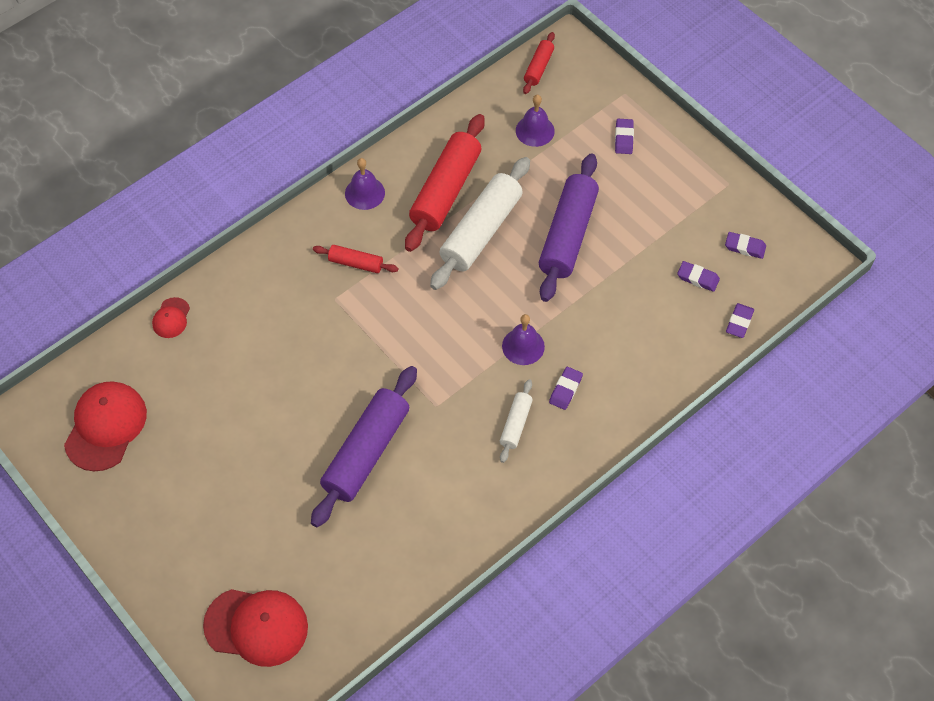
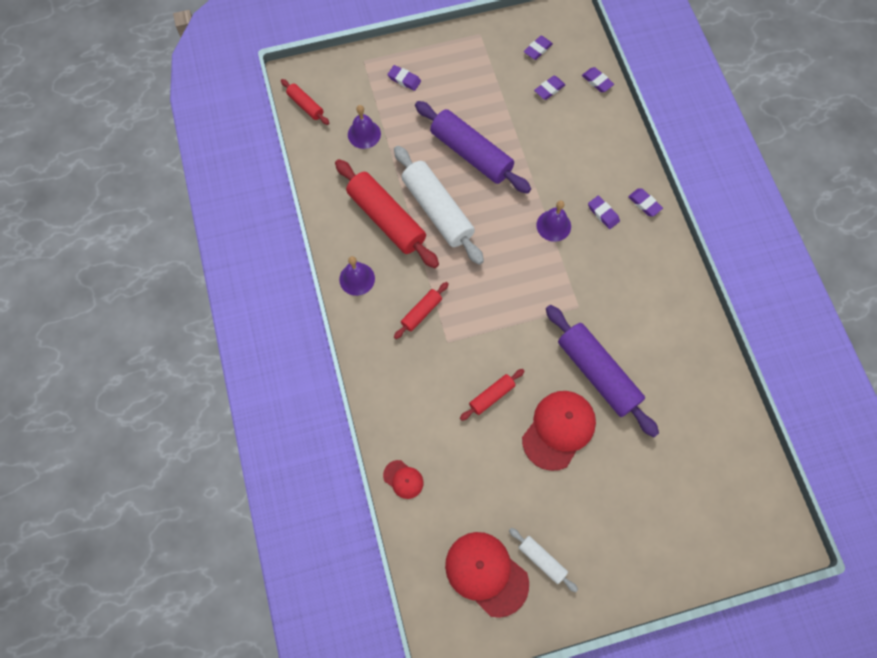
camera: 65 degrees left, 10 degrees up
red cap [203,589,308,667] -> red cap moved to [522,391,596,471]
white rolling pin [500,379,533,463] -> white rolling pin moved to [509,528,578,592]
none -> red rolling pin [460,369,524,421]
none -> purple eraser [628,188,663,217]

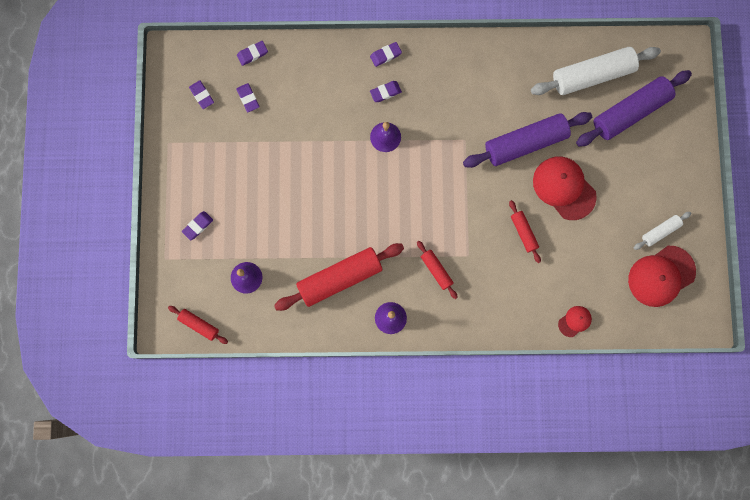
camera: 75 degrees left, 10 degrees up
red rolling pin [281,79,329,125] -> red rolling pin turned 60 degrees clockwise [168,306,228,344]
white rolling pin [394,146,484,265] -> white rolling pin moved to [531,47,661,95]
purple rolling pin [415,101,531,194] -> purple rolling pin moved to [576,70,692,147]

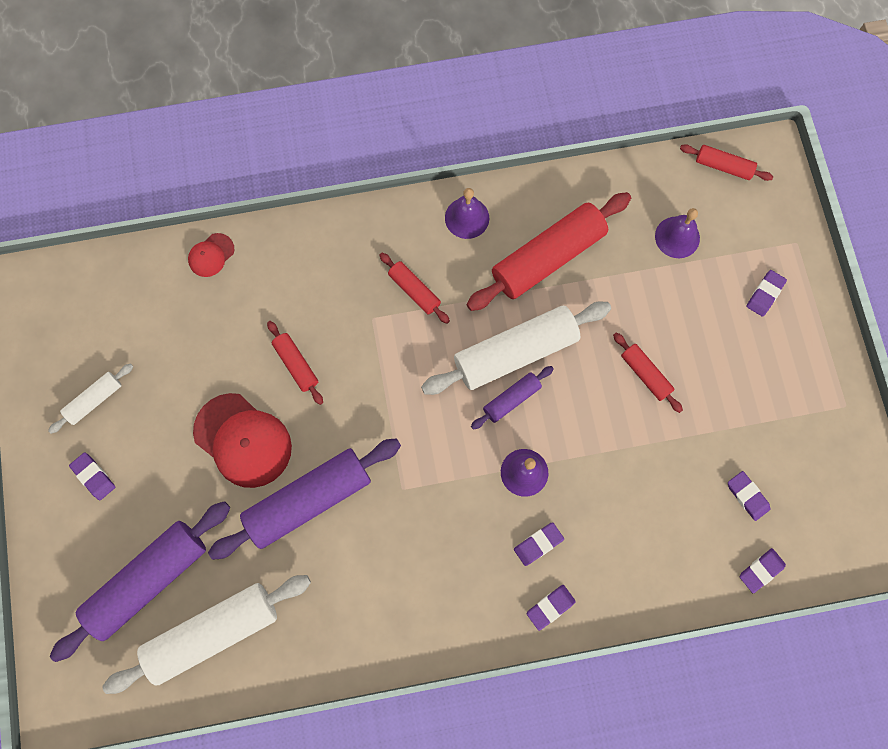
camera: 170 degrees right, 5 degrees down
purple eraser [189,80,214,109] -> purple eraser moved to [69,452,115,500]
red cap [628,246,696,307] -> none
none -> white rolling pin [421,302,611,395]
none -> purple rolling pin [471,366,554,430]
none -> red rolling pin [613,332,683,413]

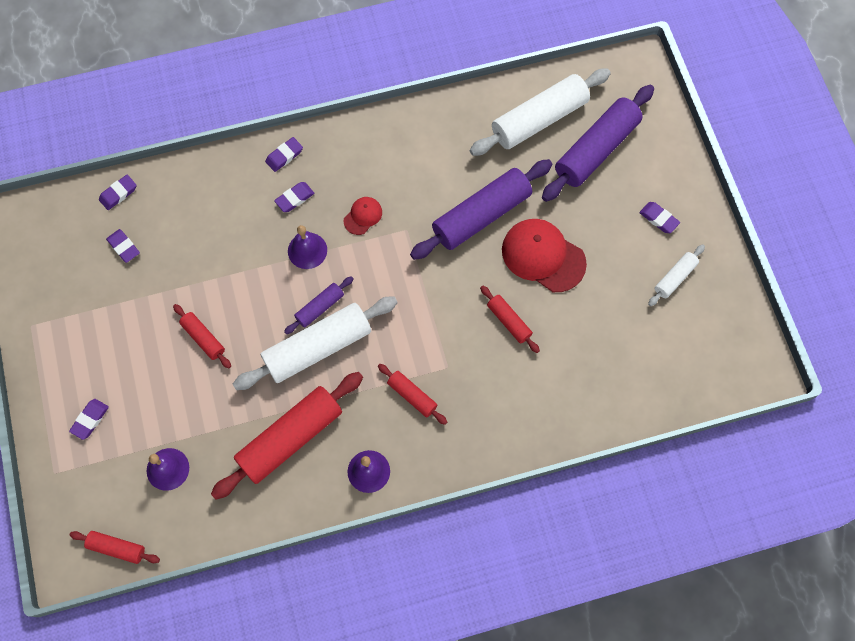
camera: 175 degrees right, 5 degrees down
red cap [188,233,235,277] -> red cap moved to [344,197,382,235]

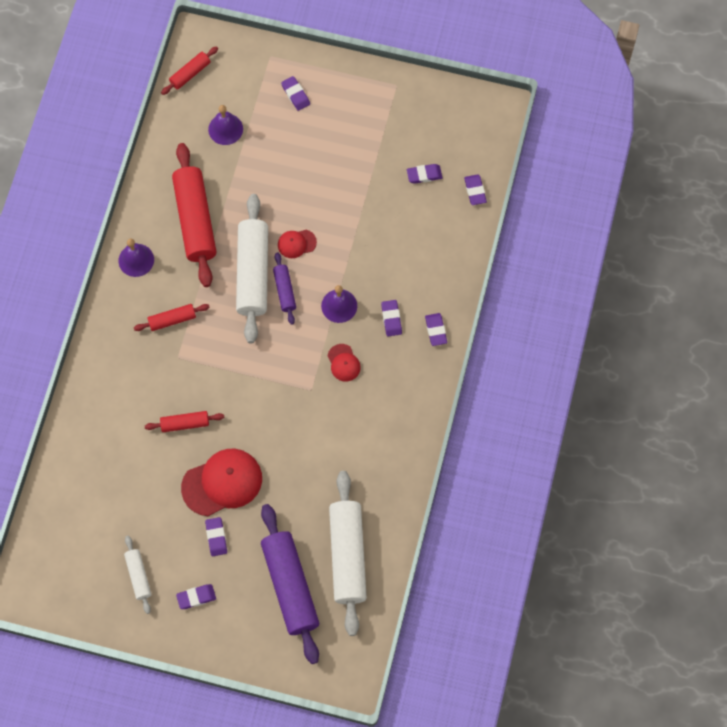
camera: 120 degrees right, 0 degrees up
red rolling pin [173,304,231,369] -> none
purple rolling pin [410,159,552,260] -> none
none -> purple eraser [205,517,227,556]
none -> red cap [278,230,317,258]

